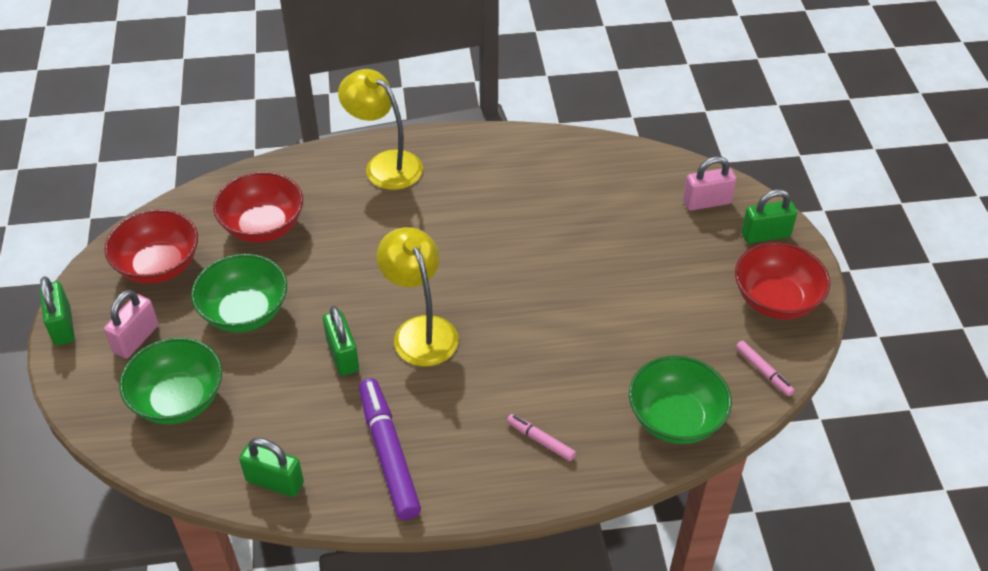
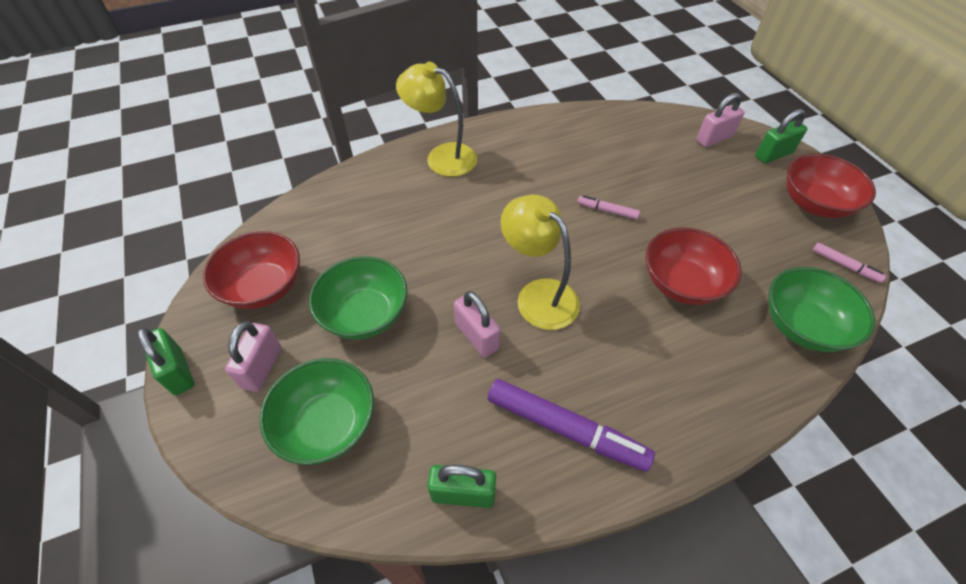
camera: 15 degrees left, 5 degrees up
red bowl [213,172,303,243] -> red bowl moved to [646,227,742,305]
green padlock [323,306,359,376] -> pink padlock [454,291,500,357]
purple marker [359,378,421,520] -> purple marker turned 150 degrees clockwise [488,379,655,472]
pink marker [507,414,576,461] -> pink marker moved to [578,195,640,220]

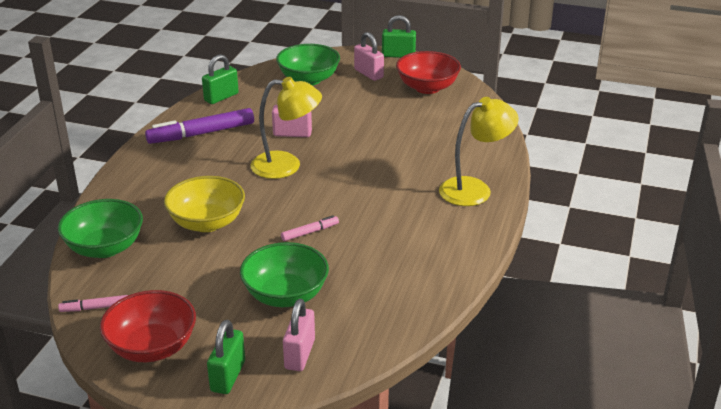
camera: 130 degrees right, 20 degrees down
green bowl [309,256,408,339] -> green bowl moved to [240,242,329,307]
red bowl [646,227,742,305] -> yellow bowl [164,176,245,232]

